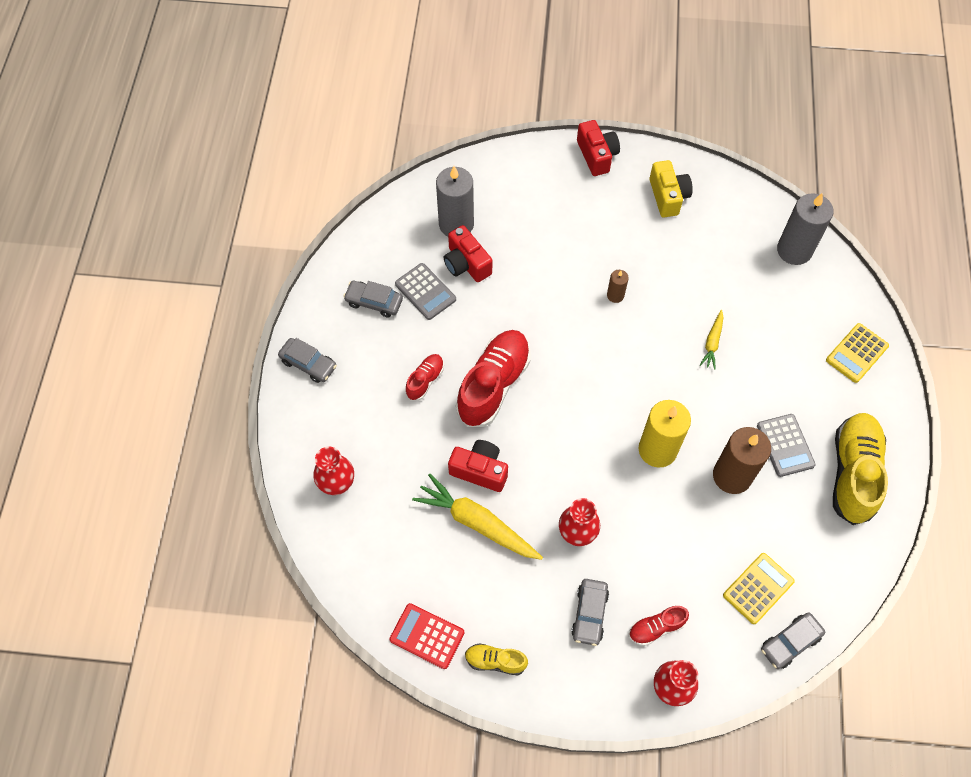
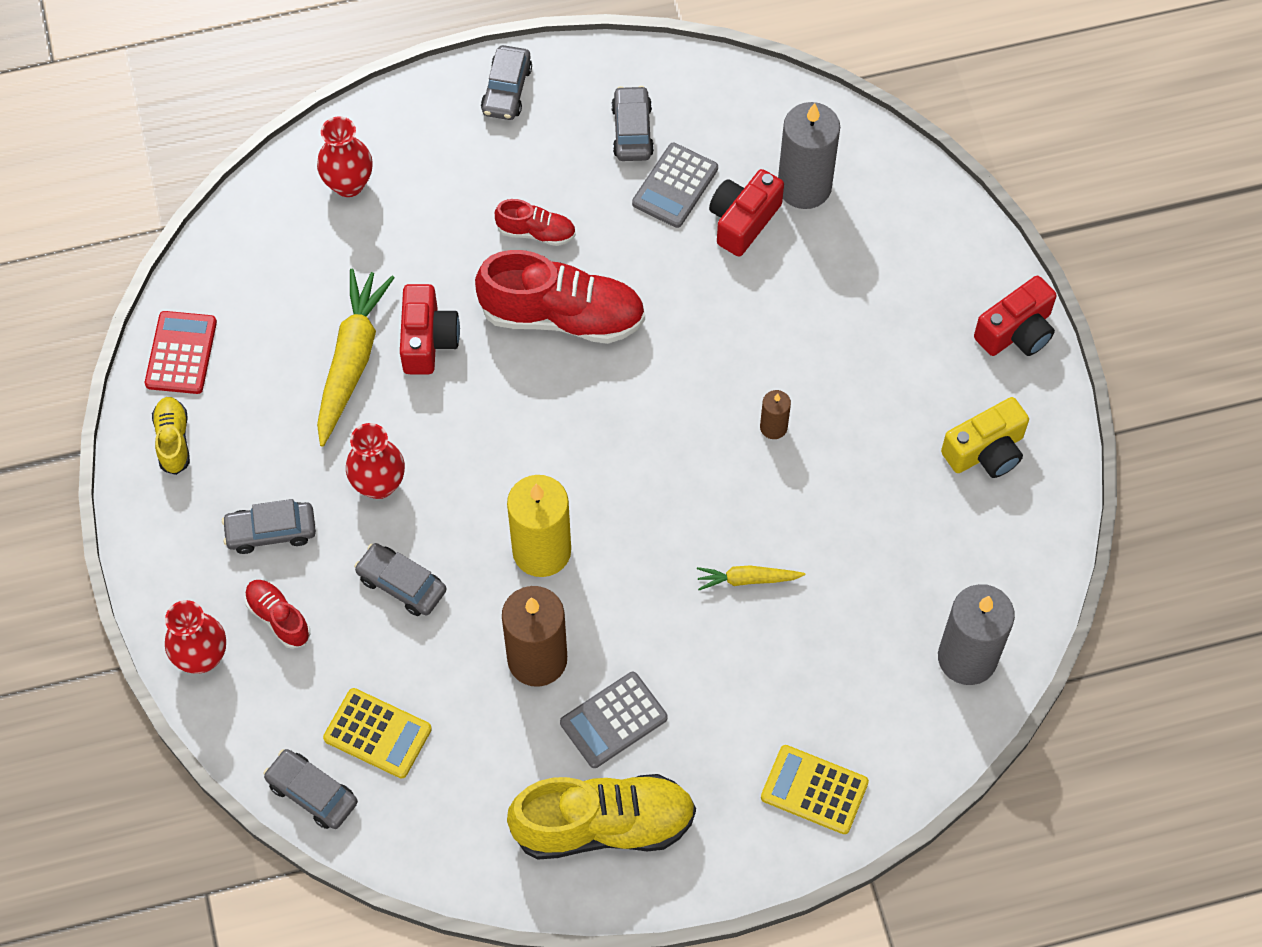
camera: 70 degrees right, 0 degrees up
none -> grey car [354,543,447,616]

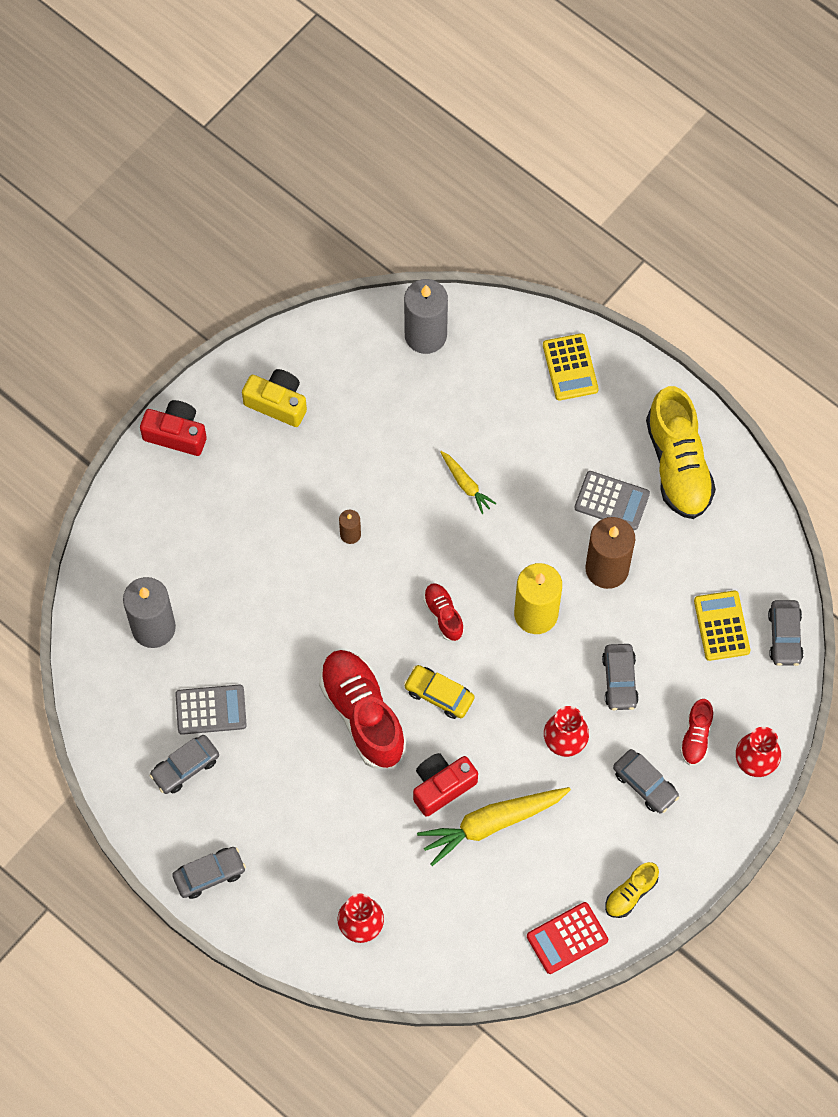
camera: 125 degrees left, 5 degrees up
red shoe [495,199,576,246] -> red shoe moved to [423,583,464,641]
yellow shoe [507,774,696,860] -> yellow shoe turned 150 degrees counterclockwise [646,386,716,519]
red camera [709,169,784,257] -> none
none -> yellow car [404,665,474,719]

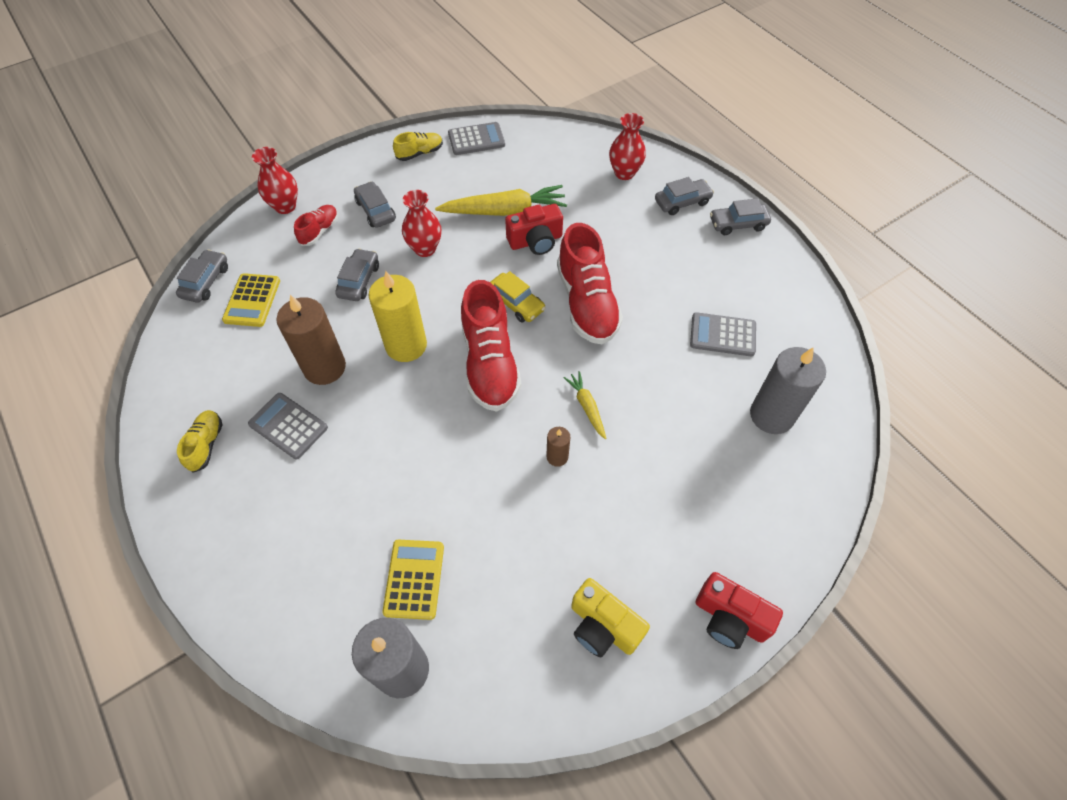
camera: 165 degrees left, 10 degrees down
grey car [149,735,219,794] -> grey car moved to [655,177,714,215]
red shoe [423,583,464,641] -> red shoe [461,280,521,412], size x2.03
yellow carrot [440,451,497,514] -> yellow carrot moved to [563,371,606,439]
red calculator [527,902,608,974] -> grey calculator [448,122,505,155]
yellow calculator [543,333,599,401] -> yellow calculator moved to [382,540,444,620]
yellow shoe [646,386,716,519] -> yellow shoe [177,410,223,473], size x0.49

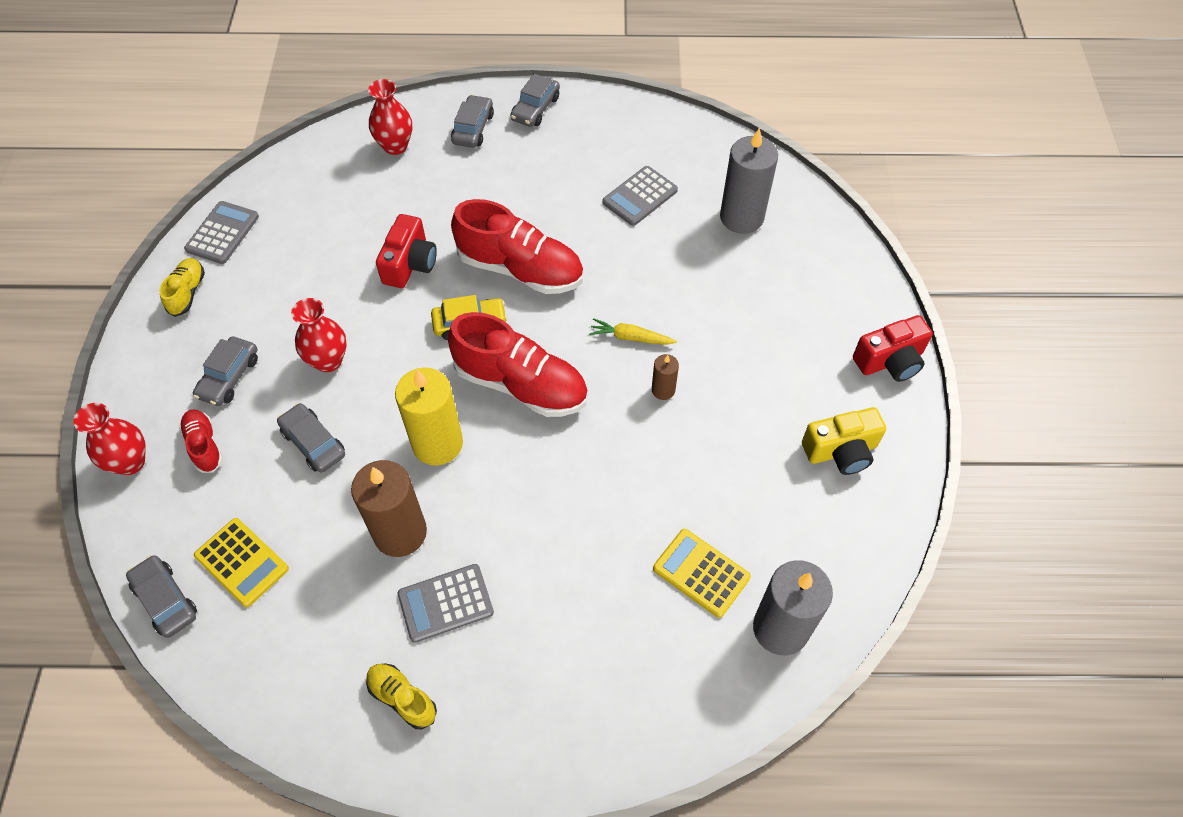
camera: 55 degrees left, 0 degrees up
grey car [354,181,396,228] -> grey car turned 75 degrees counterclockwise [193,337,258,406]
yellow carrot [435,185,567,216] -> none

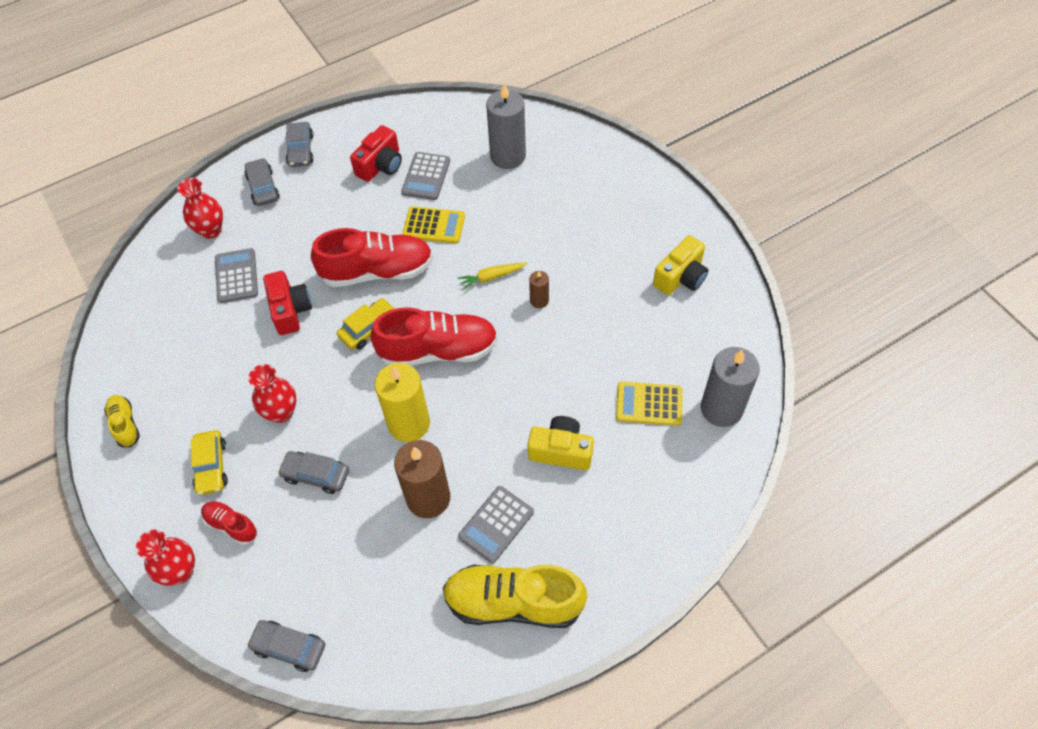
camera: 30 degrees left, 0 degrees up
grey calculator [184,201,259,264] -> grey calculator moved to [215,248,258,303]
grey car [193,337,258,406] -> yellow car [191,430,228,495]
yellow calculator [194,518,289,607] -> yellow calculator moved to [402,206,465,244]
yellow shoe [366,663,437,729] -> yellow shoe [443,565,587,628], size x2.03
red camera [853,315,933,382] -> red camera moved to [350,125,402,182]
none -> yellow camera [528,416,594,470]

